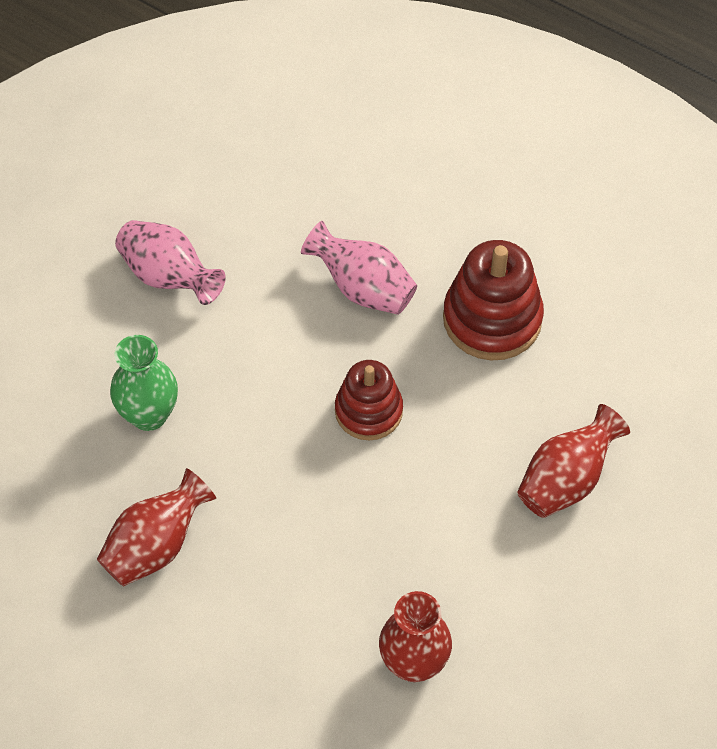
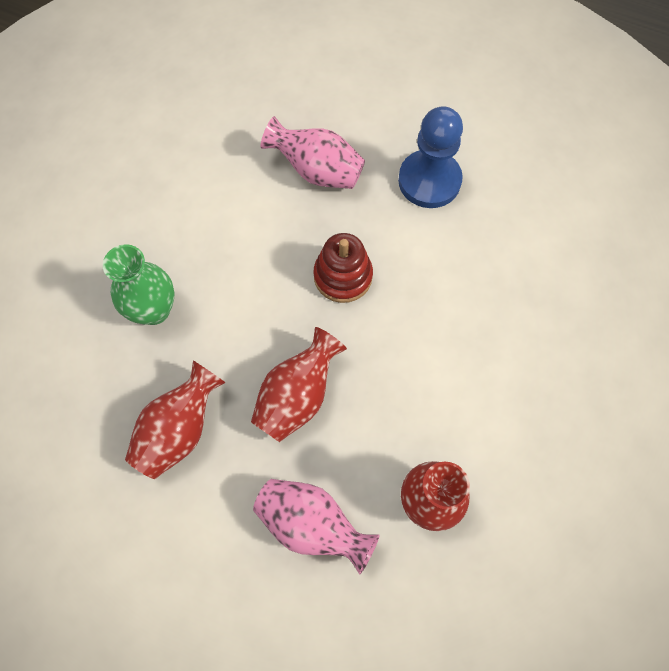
camera: 10 degrees left, 10 degrees up
pink vase [115,220,226,305] -> pink vase moved to [253,479,380,574]
red stacking toy [443,240,544,361] -> blue pawn [398,106,463,208]
red vase [517,404,630,518] -> red vase moved to [251,327,347,442]

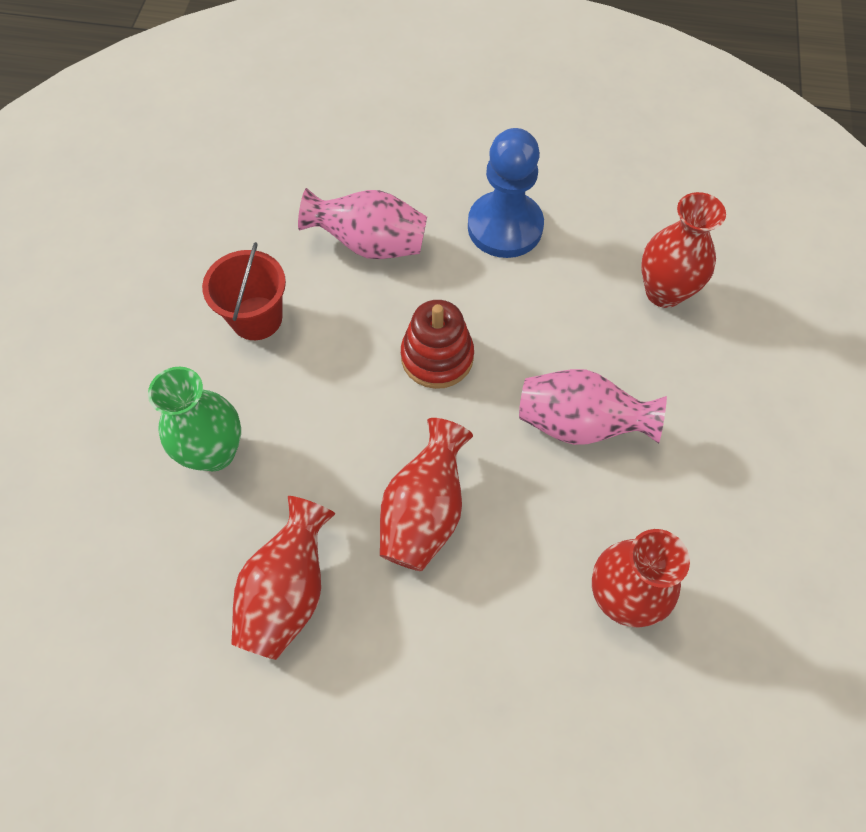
camera: 15 degrees left, 5 degrees down
pink vase [253,479,380,574] -> pink vase moved to [519,369,667,445]
none -> red bucket [202,242,286,340]
none -> red vase [641,192,726,308]

